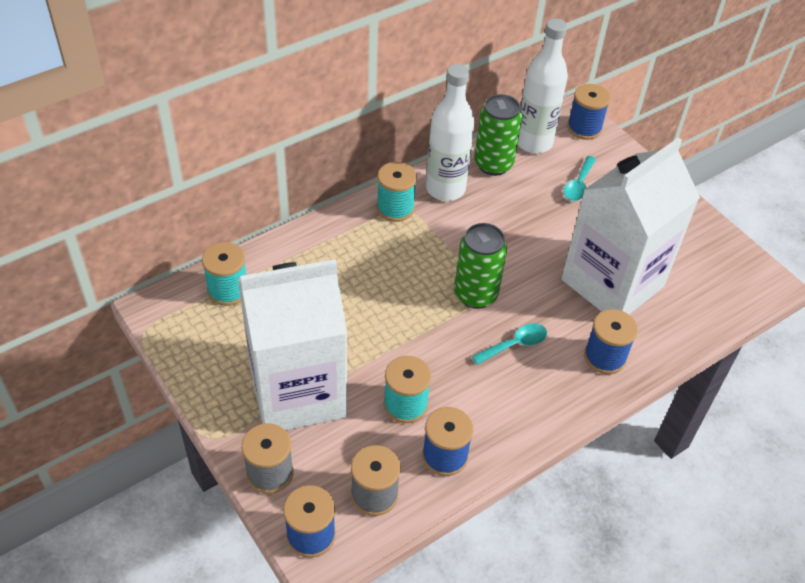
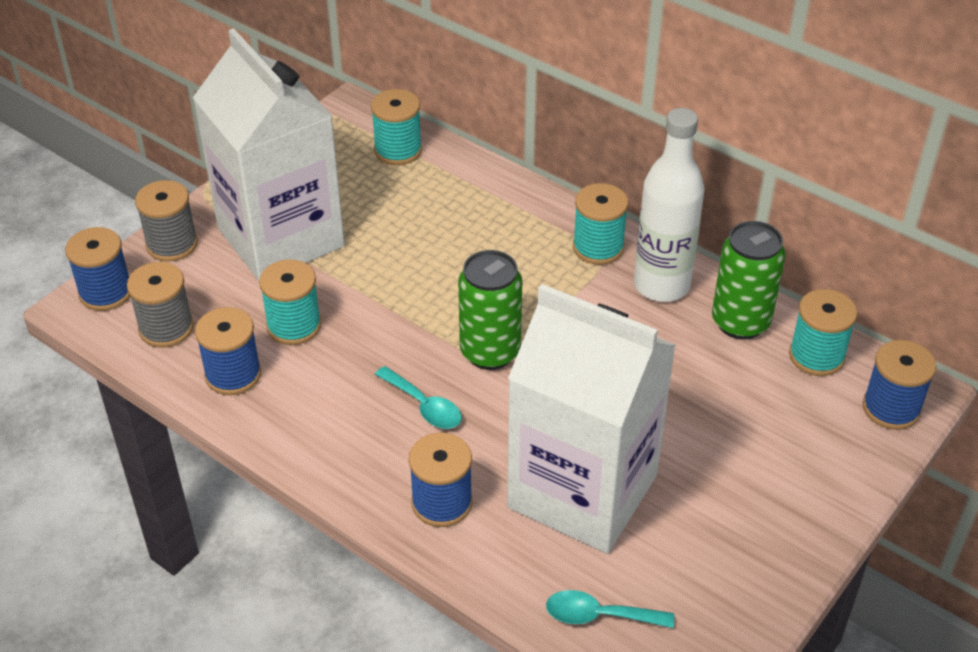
camera: 75 degrees right, 5 degrees down
white bottle [518,18,568,153] -> turquoise spool [789,289,857,376]
turquoise spoon [564,156,596,201] -> turquoise spoon moved to [546,590,674,628]

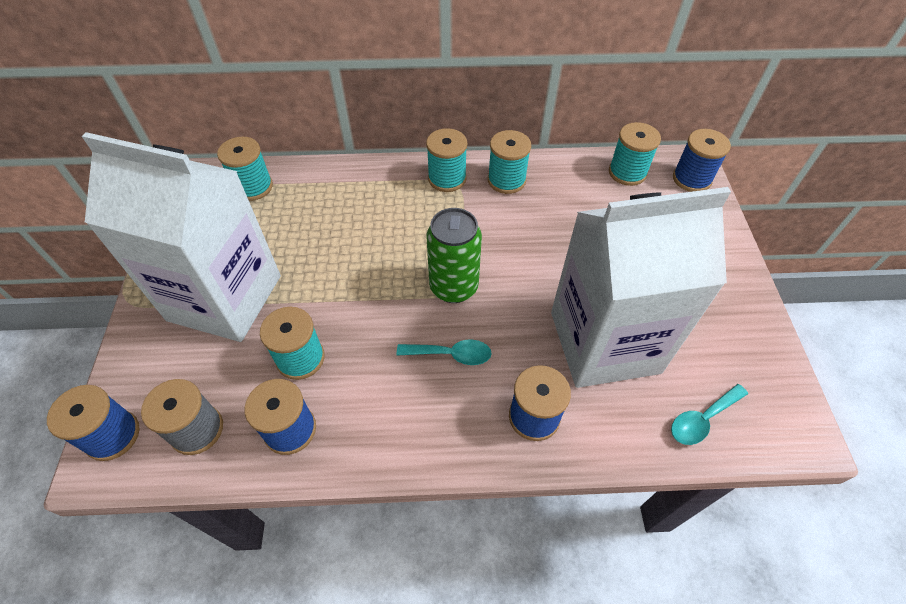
camera: 40 degrees left, 10 degrees up
grey spool [135,180,198,262] -> none
white bottle [634,108,705,302] -> turquoise spool [488,130,531,194]
green can [712,221,786,339] -> none

